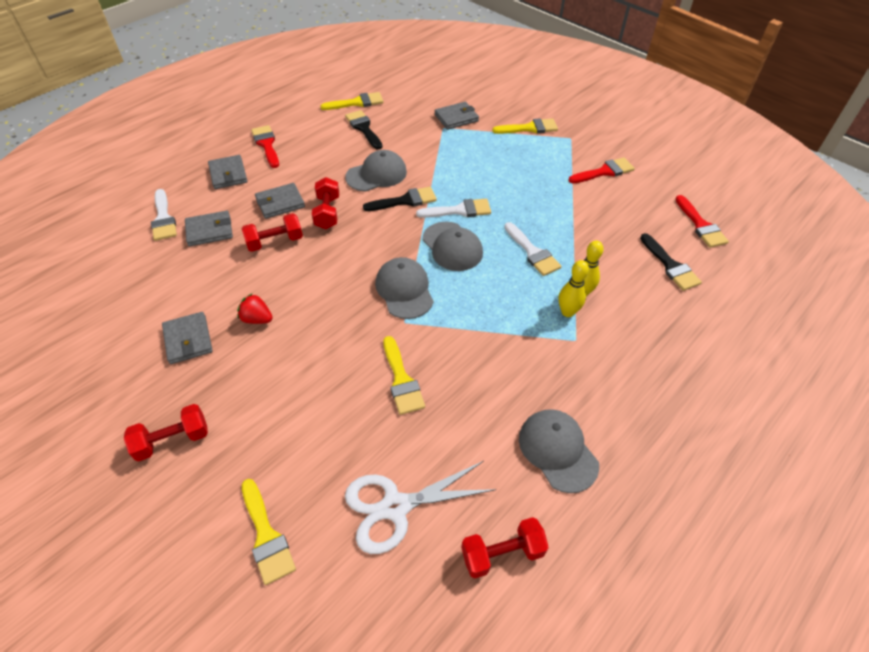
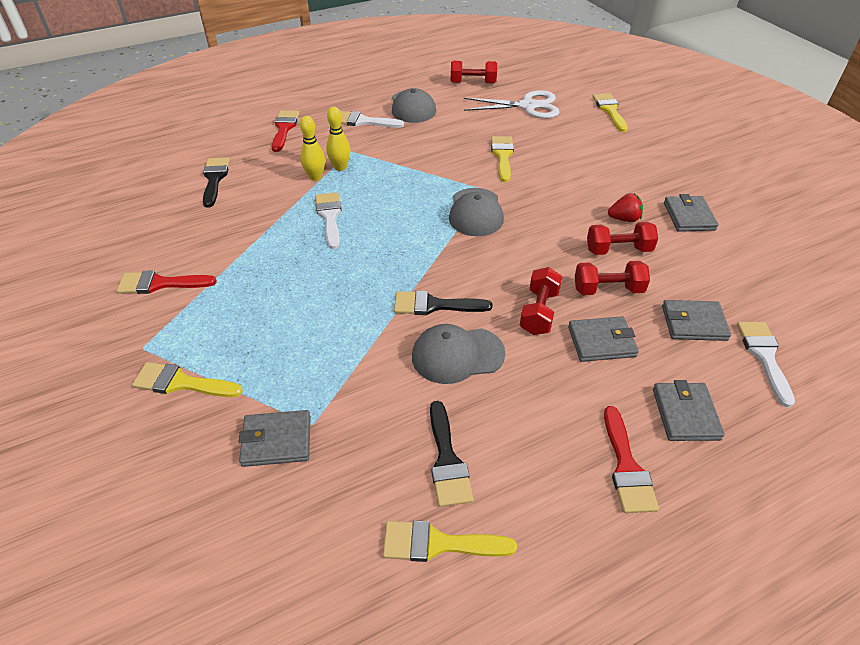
camera: 160 degrees left, 5 degrees down
red dumbbell [124,404,208,461] -> red dumbbell moved to [587,222,658,255]
red strawberry [237,293,273,324] -> red strawberry turned 45 degrees counterclockwise [608,193,643,222]
white brush [416,199,491,218] -> white brush moved to [340,111,404,128]
grey cap [422,222,483,271] -> none
red brush [675,195,729,248] -> red brush moved to [272,111,299,152]

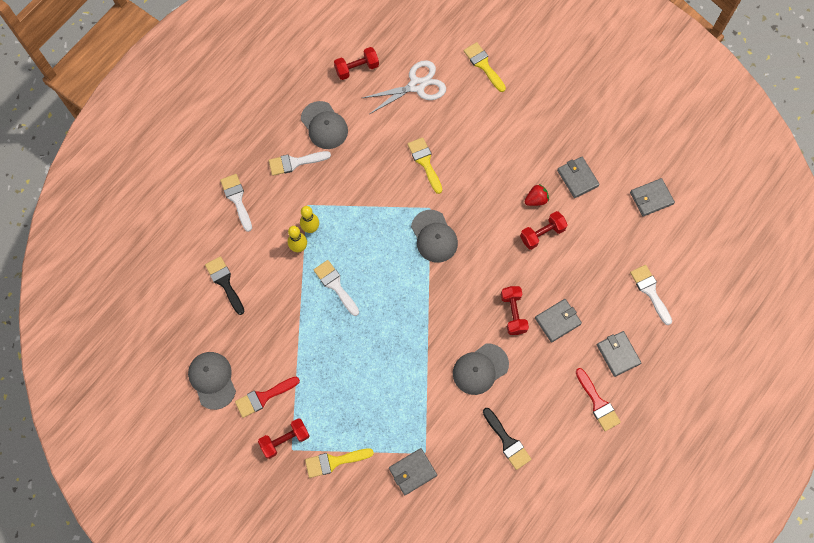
camera: 25 degrees left, 25 degrees up
red brush [272,111,299,152] -> white brush [220,174,252,232]
yellow brush [383,520,517,562] -> none
black brush [394,291,492,315] -> none
red dumbbell [575,261,650,295] -> red dumbbell moved to [258,418,309,459]
grey wallet [662,300,731,341] -> grey wallet moved to [630,178,675,217]
none -> grey cap [188,352,236,410]

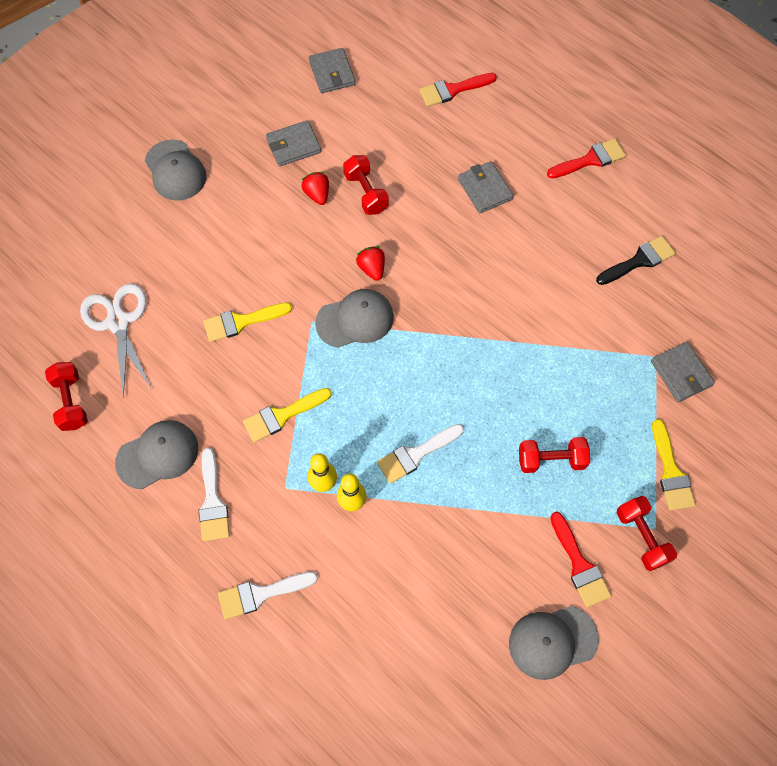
camera: 85 degrees left, 5 degrees down
black brush [205,256,244,315] -> none
grey cap [453,344,509,395] -> grey cap moved to [145,140,207,201]
yellow brush [463,42,506,92] -> yellow brush moved to [243,388,332,443]
red dumbbell [501,286,529,335] -> red dumbbell moved to [519,437,590,473]
grey wallet [597,331,641,377] -> none
white brush [630,265,672,325] -> red brush [419,73,497,107]
none -> red strawberry [356,246,385,281]

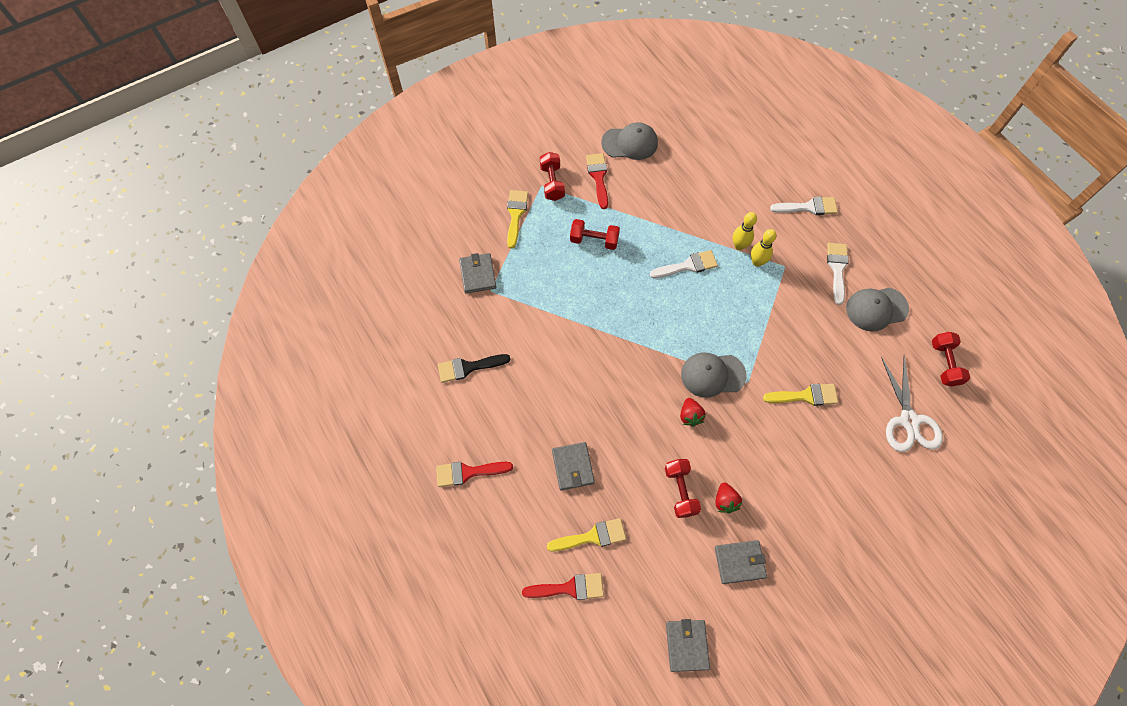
camera: 165 degrees left, 0 degrees up
grey cap [145,140,207,201] -> none
yellow brush [243,388,332,443] -> yellow brush moved to [547,518,626,552]

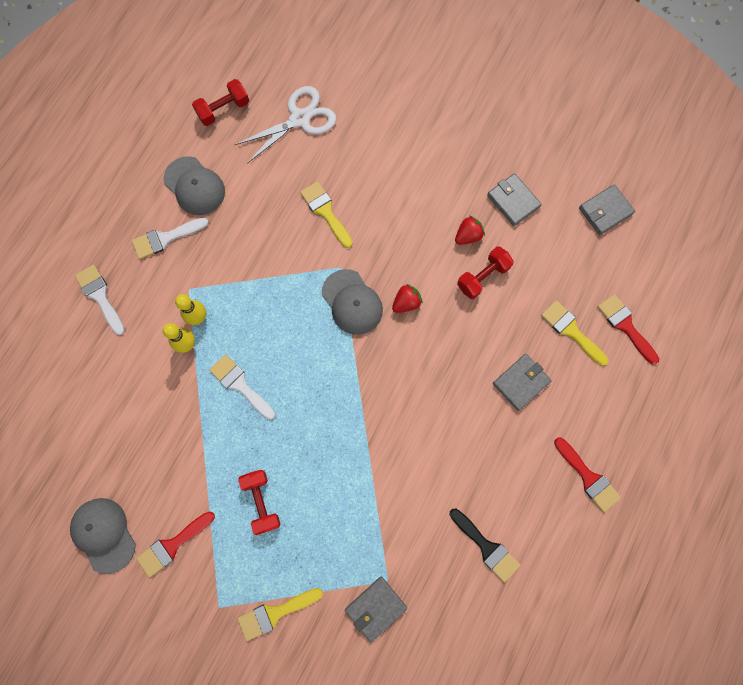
camera: 120 degrees left, 10 degrees up
red dumbbell [540,152,565,201] -> none

